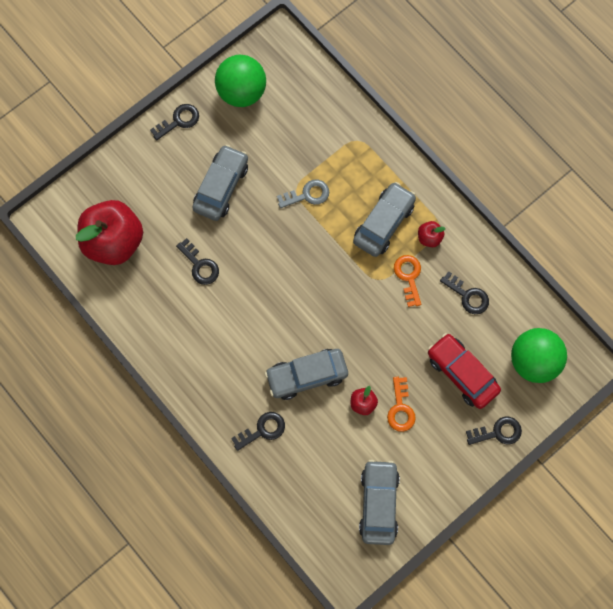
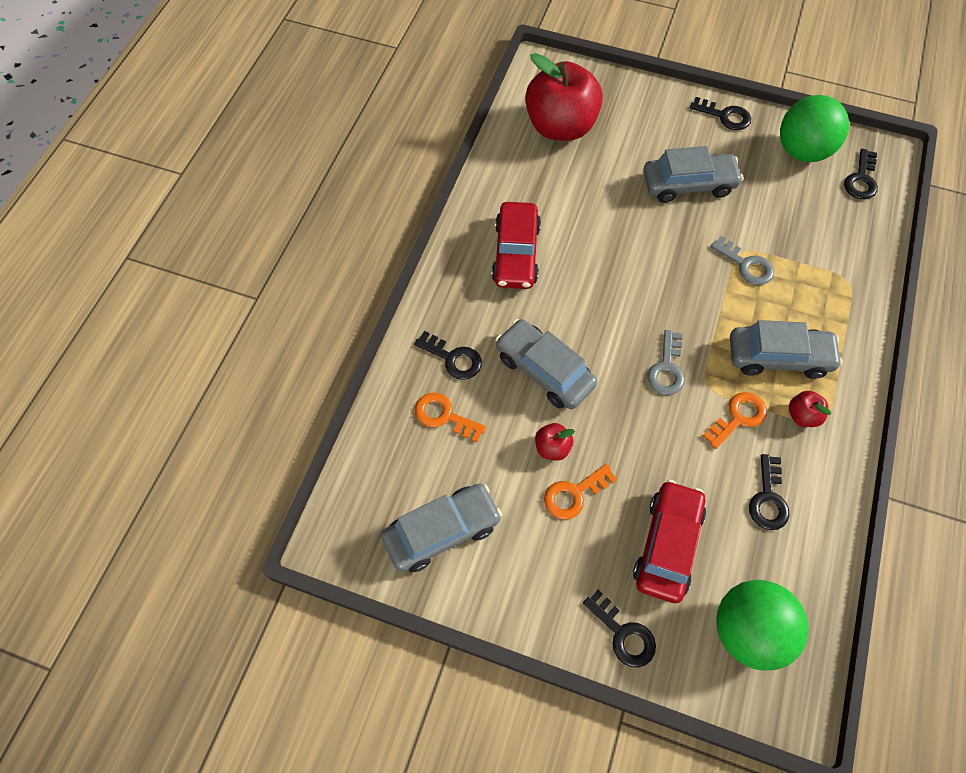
camera: 60 degrees right, 10 degrees down
black key [176,238,219,285] -> black key moved to [844,149,878,199]
none -> orange key [415,393,486,442]
none -> red car [491,202,541,289]
none -> grey key [647,330,685,395]

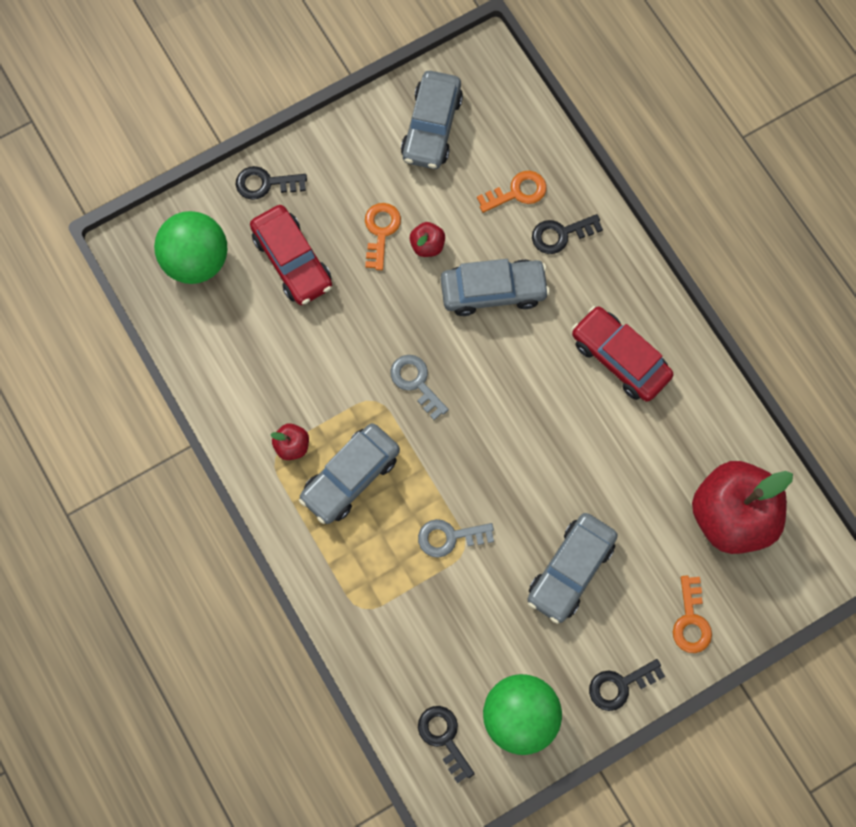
camera: 130 degrees right, 10 degrees up
orange key [703,392,767,449] -> orange key moved to [673,575,712,653]
black key [749,454,790,530] -> none

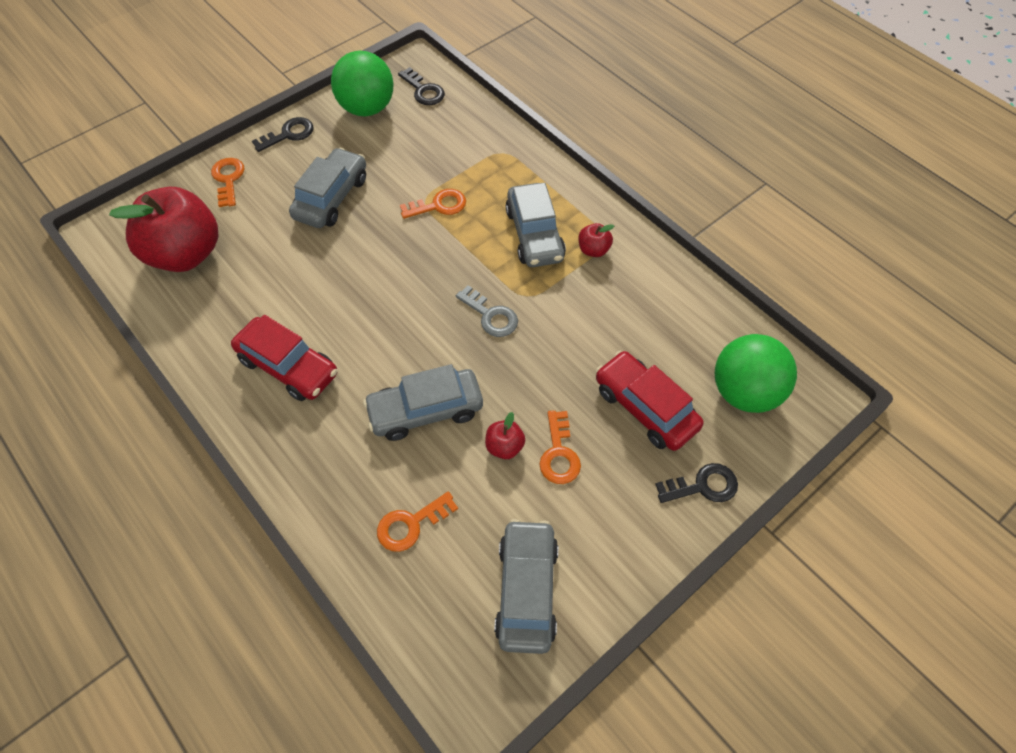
camera: 170 degrees right, 15 degrees down
grey car [299,423,400,524] -> grey car turned 135 degrees clockwise [506,183,566,267]
grey key [418,519,494,558] -> orange key [400,189,466,219]
black key [532,214,603,254] -> none

